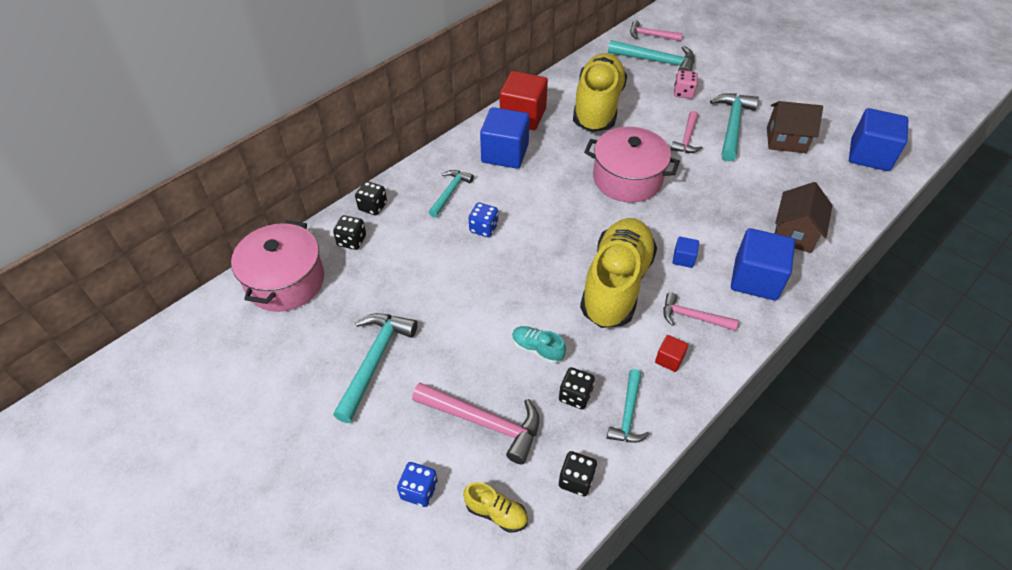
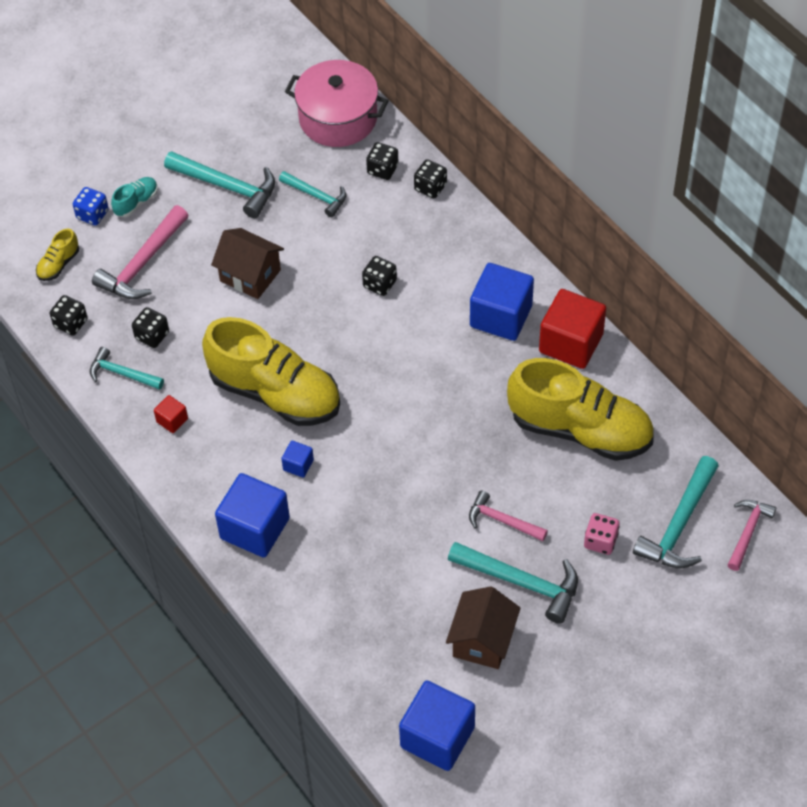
camera: 100 degrees right, 5 degrees up
turquoise hammer [429,170,474,217] -> turquoise hammer moved to [279,171,346,217]
blue dice [469,202,498,237] -> black dice [362,256,397,296]
turquoise shoe [512,326,566,364] -> turquoise shoe moved to [111,177,158,217]
pink pot [584,127,680,203] -> none
pink hammer [663,292,738,331] -> none
brown house [775,182,833,253] -> brown house moved to [211,228,284,299]

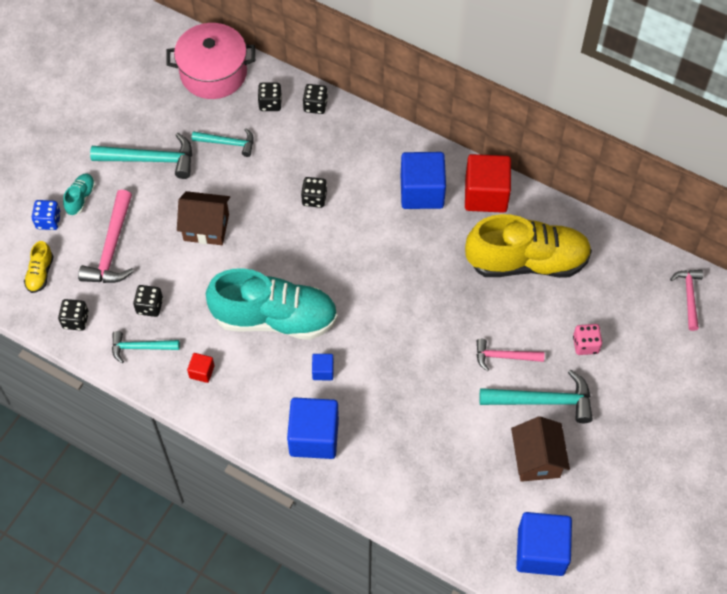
camera: 25 degrees left, 5 degrees up
yellow shoe [202,317,340,426] -> turquoise shoe [206,268,338,340]
turquoise hammer [633,456,719,568] -> none

